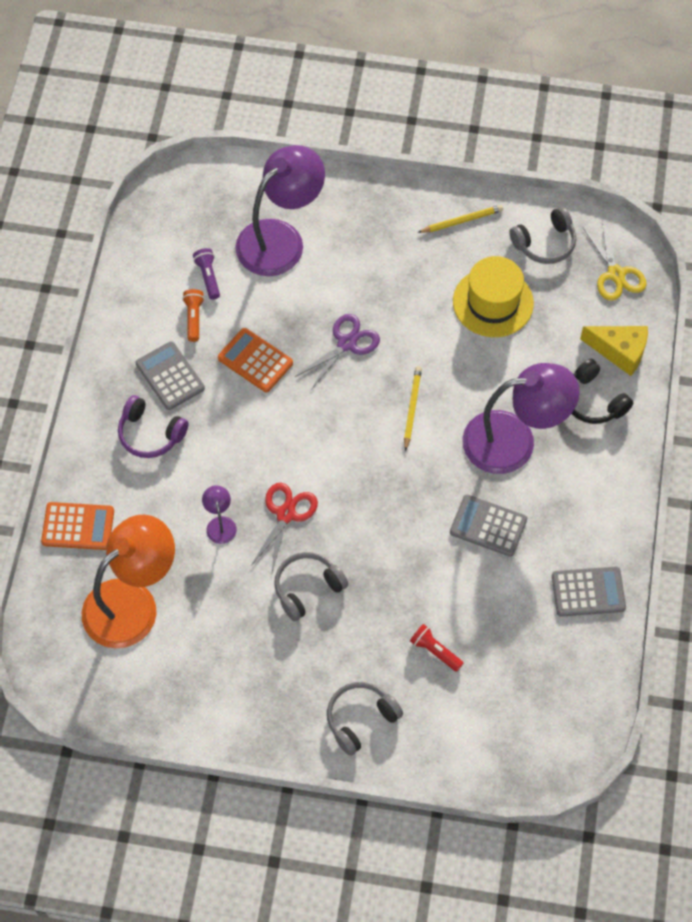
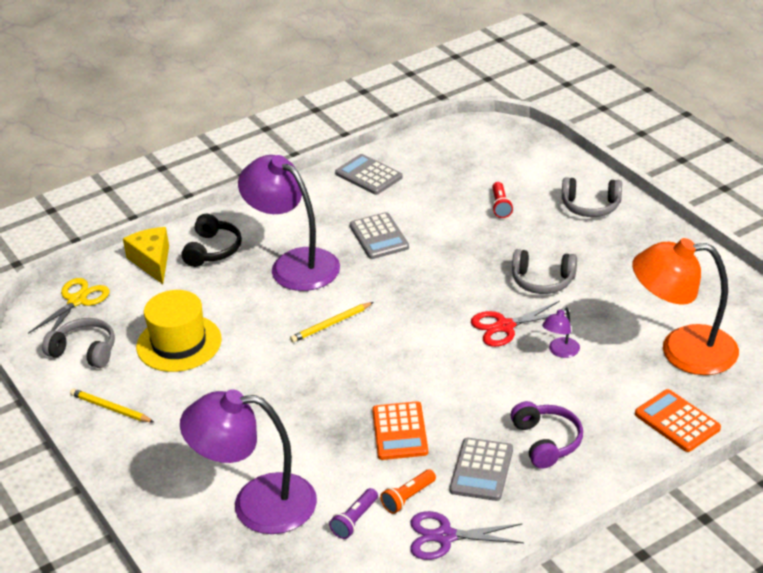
camera: 130 degrees left, 25 degrees down
purple scissors [295,314,380,390] -> purple scissors moved to [410,511,524,560]

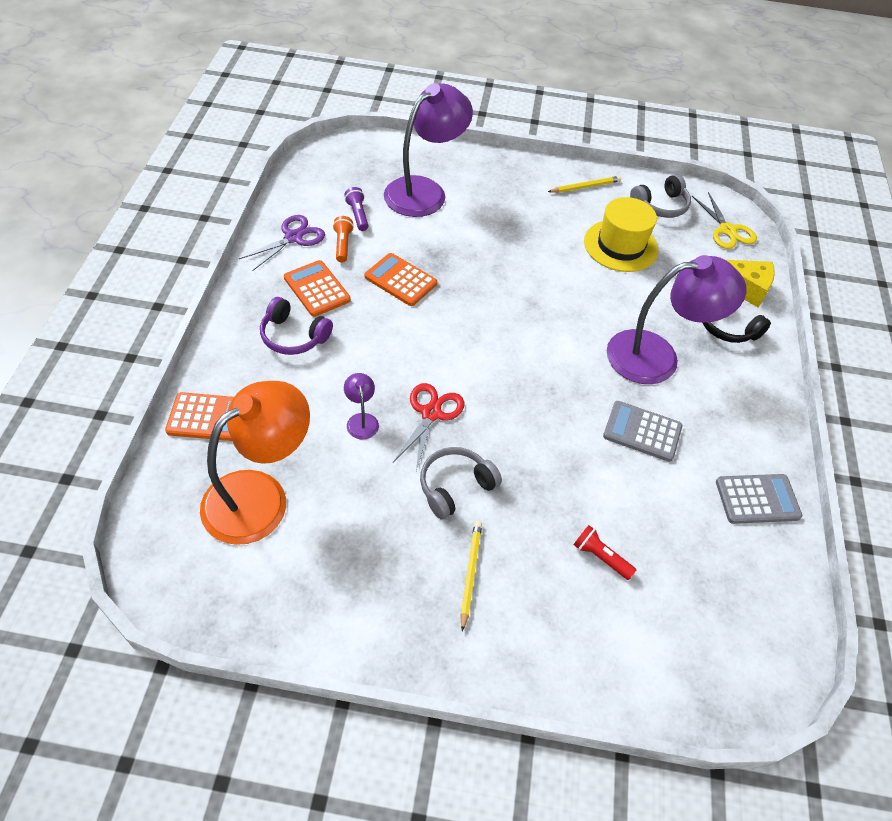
camera: 125 degrees right, 15 degrees up
yellow pencil [290,302,374,343] -> yellow pencil moved to [460,521,482,632]
grey calculator [449,438,513,501] -> orange calculator [284,260,351,317]
grey headphones [562,177,622,217] -> none

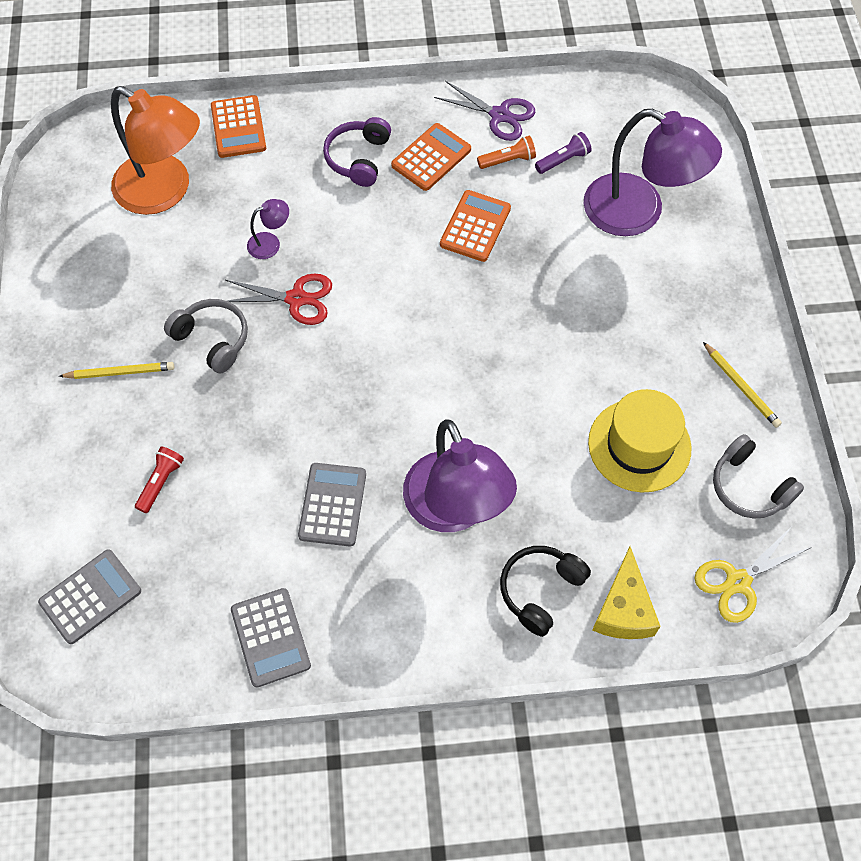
camera: 80 degrees right, 10 degrees up
none -> grey calculator [38,549,141,644]

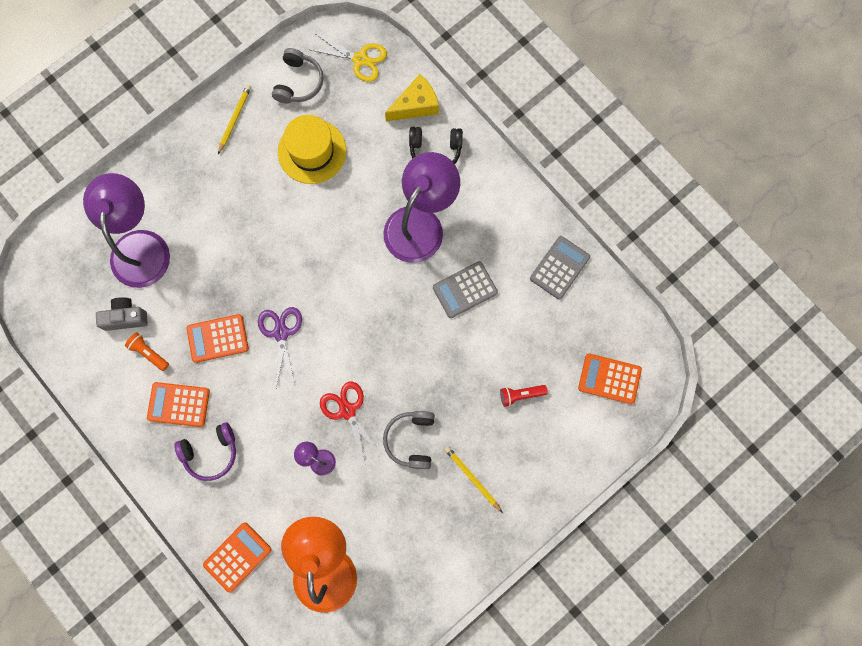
camera: 125 degrees left, 15 degrees up
grey calculator [38,549,141,644] -> orange calculator [578,354,642,404]
purple scissors [434,81,535,141] -> purple scissors moved to [258,307,302,388]
purple flashlight [535,132,592,174] -> grey camera [96,297,148,331]

